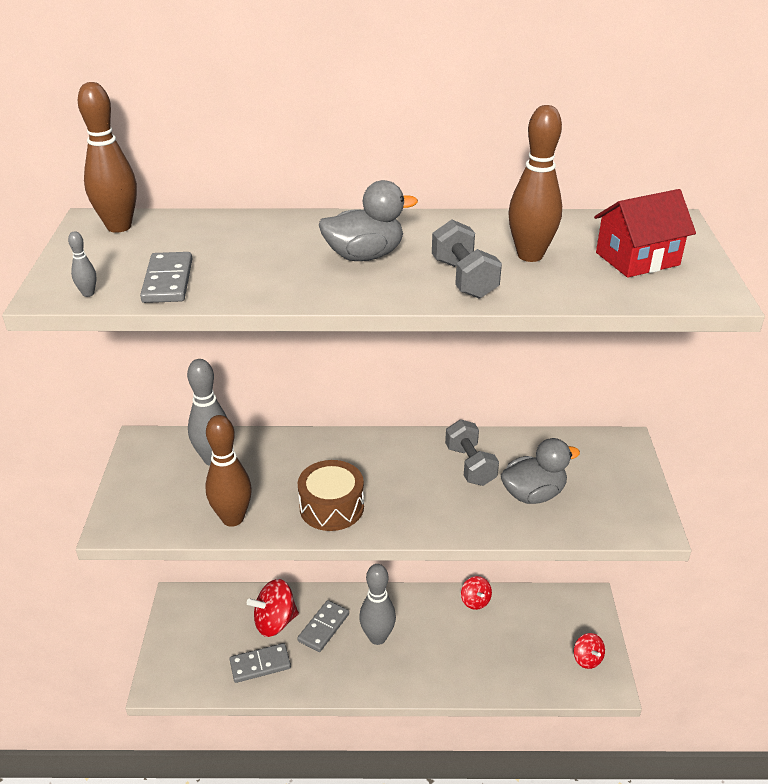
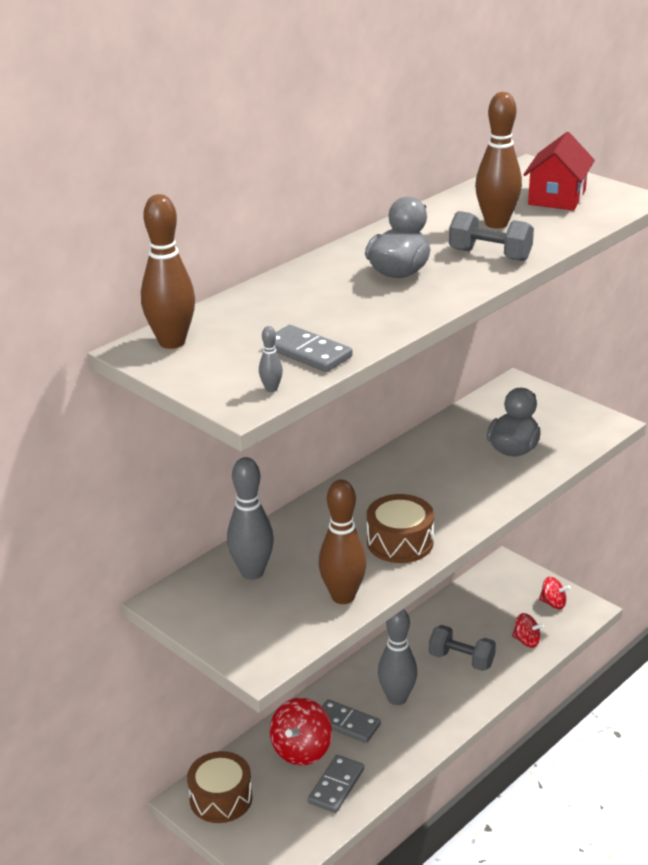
camera: 45 degrees left, 5 degrees down
grey domino [297,600,349,652] -> grey domino turned 45 degrees counterclockwise [322,699,381,743]
grey dumbbell [445,419,499,486] -> grey dumbbell moved to [429,625,496,671]
red spinning top [461,576,492,610] -> red spinning top moved to [512,613,544,648]
none -> brown drum [187,751,253,823]

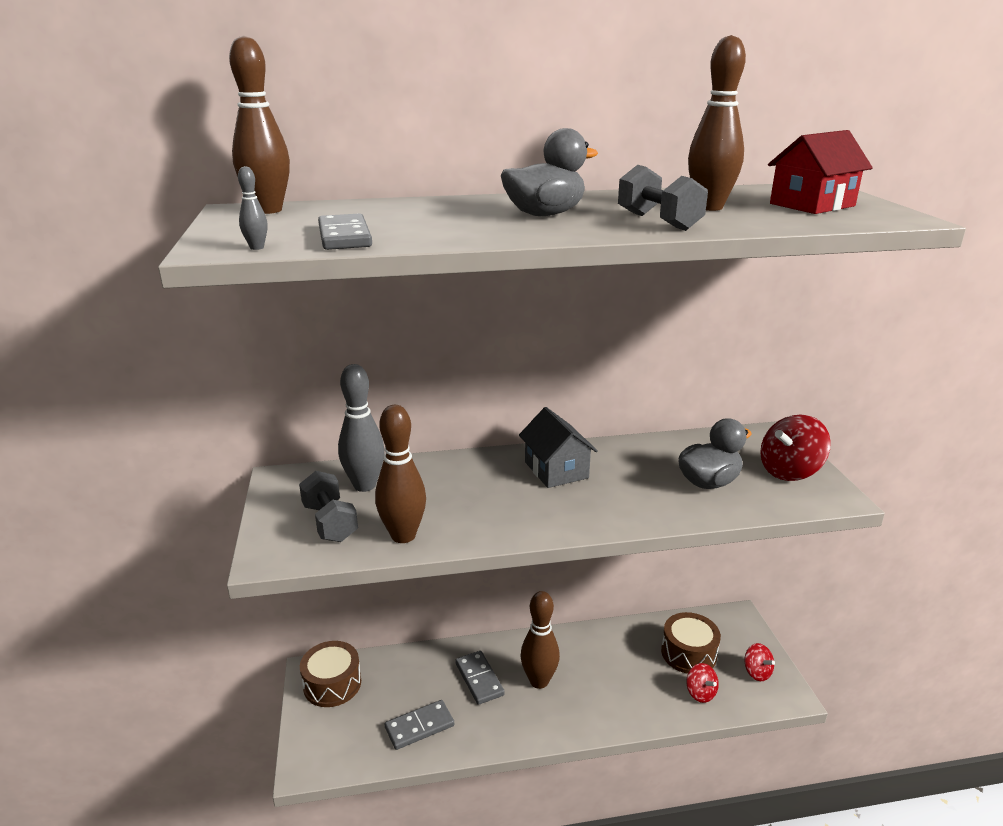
camera: 35 degrees right, 5 degrees down
red spinning top [270,698,332,765] -> red spinning top moved to [760,414,831,481]
brown drum [367,494,434,563] -> brown drum moved to [661,612,721,674]
grey bowling pin [378,609,417,705] -> brown bowling pin [521,591,560,689]
grey dumbbell [429,625,496,671] -> grey dumbbell moved to [299,471,358,542]
none -> grey house [519,407,598,488]

